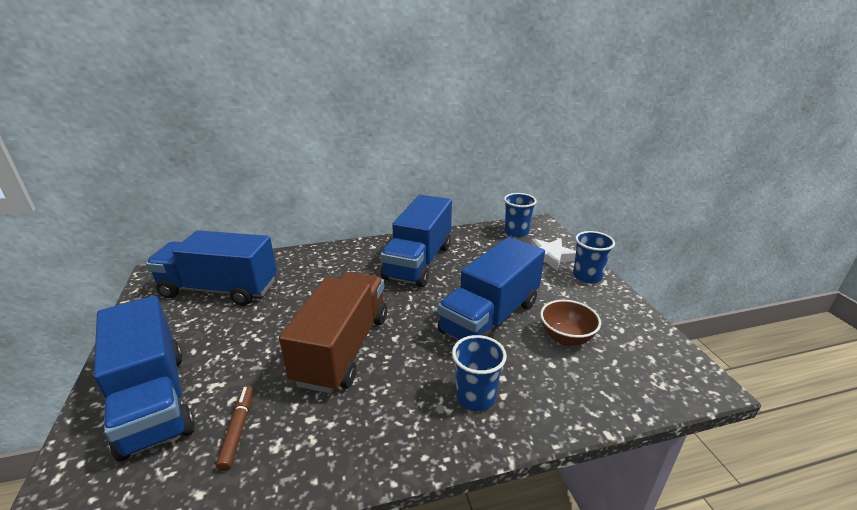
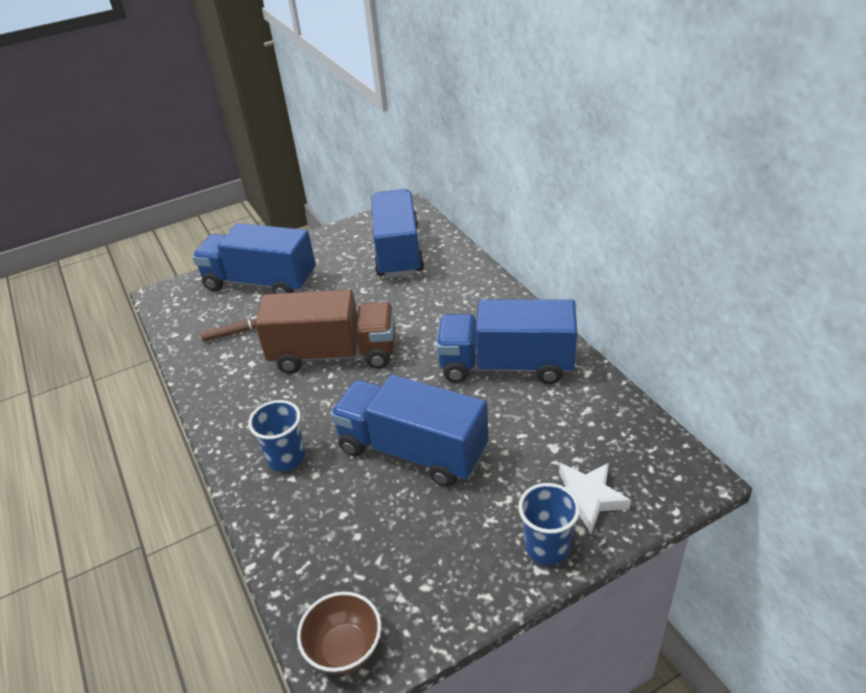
camera: 80 degrees right, 10 degrees up
blue truck [94,296,195,462] -> blue truck turned 60 degrees clockwise [192,223,316,294]
blue cup [504,193,537,237] -> none
brown bowl [540,300,601,346] -> brown bowl moved to [297,591,381,674]

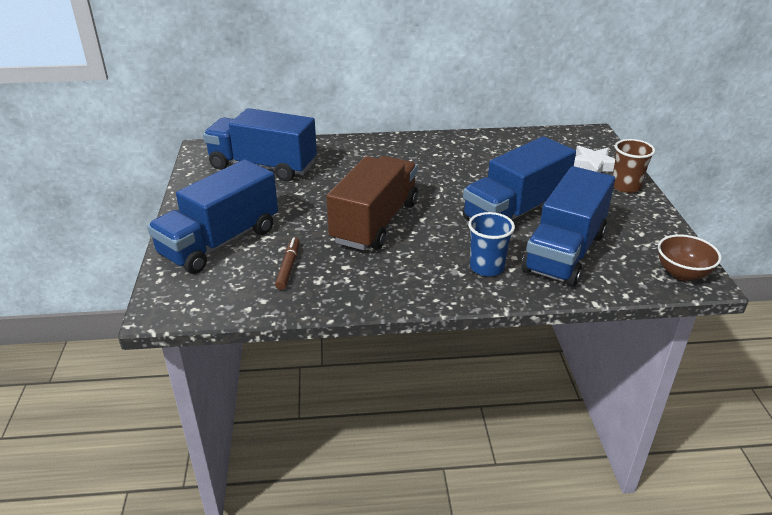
camera: 70 degrees left, 5 degrees down
blue truck [436,299,577,384] -> blue truck moved to [522,166,615,287]
blue cup [518,483,580,565] -> brown cup [613,139,655,193]

